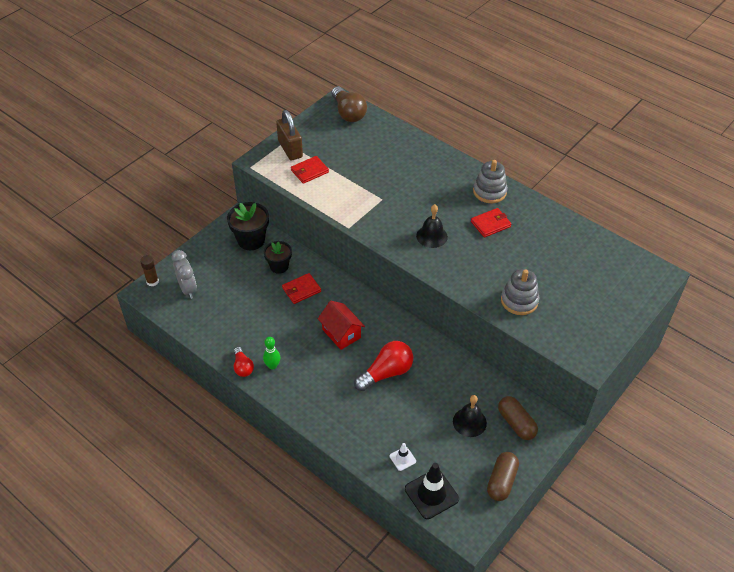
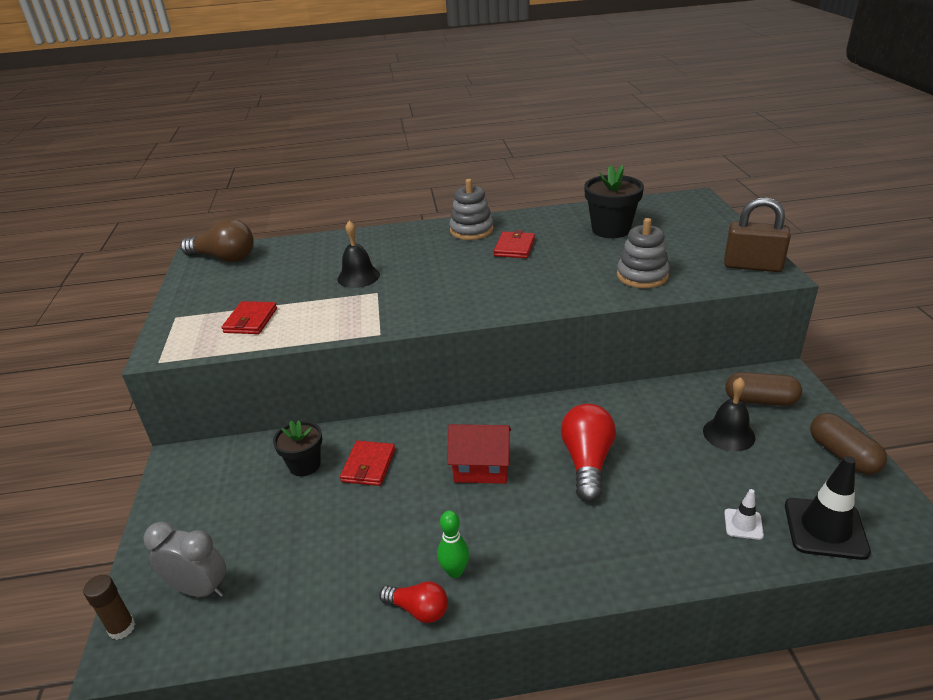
camera: 45 degrees left, 15 degrees down
black flower pot [227,202,269,250] -> black flower pot moved to [584,165,644,238]
brown padlock [276,110,303,160] -> brown padlock moved to [724,197,791,272]
black bell [416,204,448,248] -> black bell moved to [337,221,380,288]

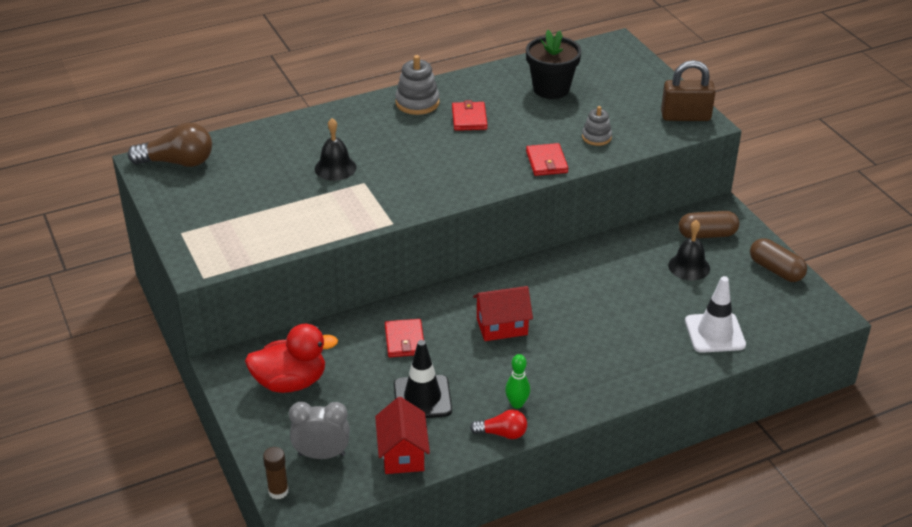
camera: 20 degrees left, 5 degrees up
red wallet [222,301,277,334] -> red wallet moved to [526,143,568,176]
black flower pot [273,421,322,476] -> none
red light bulb [561,404,616,502] -> none
grey stacking toy [617,218,670,288] -> grey stacking toy [582,106,612,146], size x0.65
white traffic cone [724,489,764,540] -> white traffic cone [685,276,746,353], size x1.96
black traffic cone [785,456,871,560] -> black traffic cone moved to [394,340,452,418]
none -> red duck [245,324,338,393]
none -> red house [375,397,430,474]

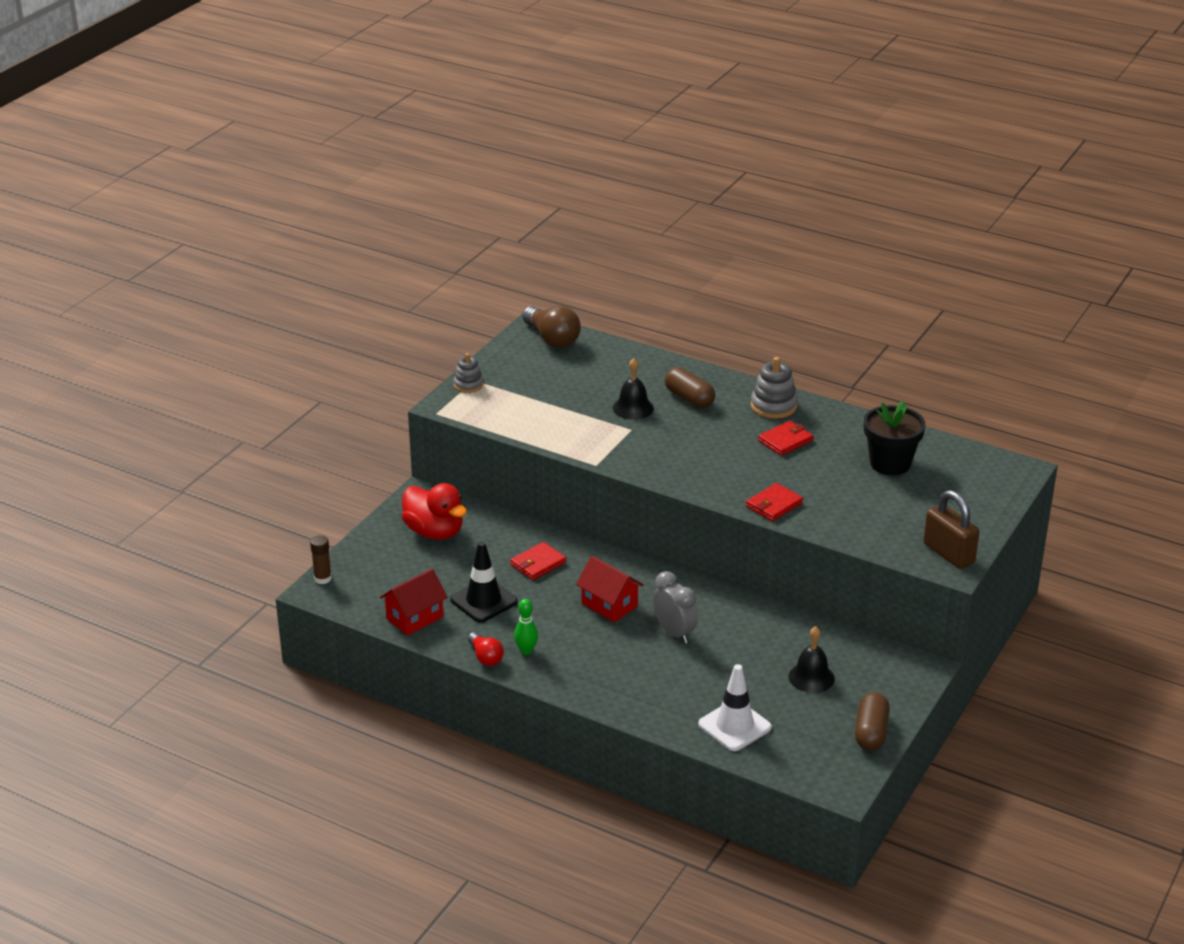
camera: 55 degrees right, 5 degrees down
grey clock [289,402,350,459] -> grey clock moved to [653,571,698,644]
grey stacking toy [582,106,612,146] -> grey stacking toy moved to [454,353,483,393]
brown capsule [679,211,739,239] -> brown capsule moved to [665,367,715,408]

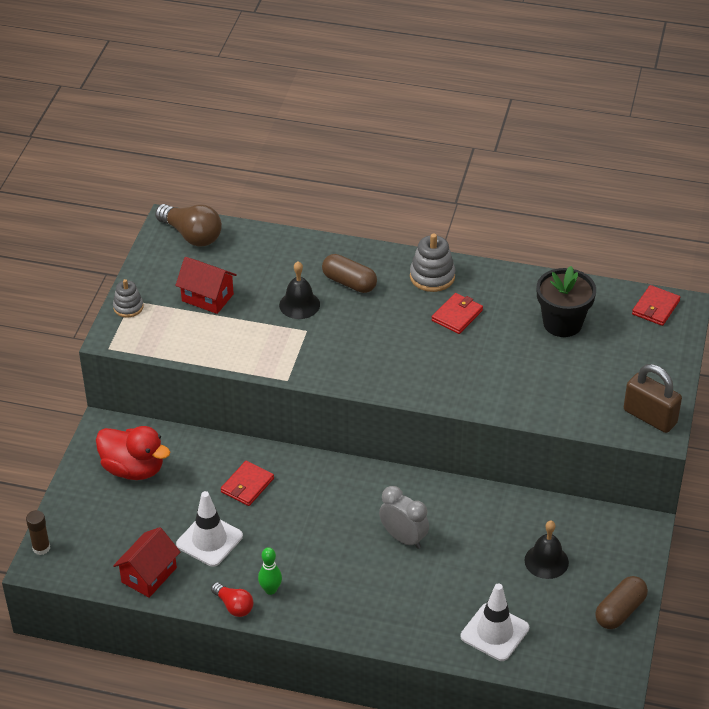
camera: 15 degrees left, 10 degrees up
black traffic cone [450,541,518,622] -> white traffic cone [176,491,243,567]
red house [576,556,643,622] -> red house moved to [175,257,237,314]
red wallet [746,483,803,521] -> red wallet moved to [632,285,681,326]
brown capsule [855,692,890,750] -> brown capsule turned 45 degrees clockwise [595,576,648,629]

